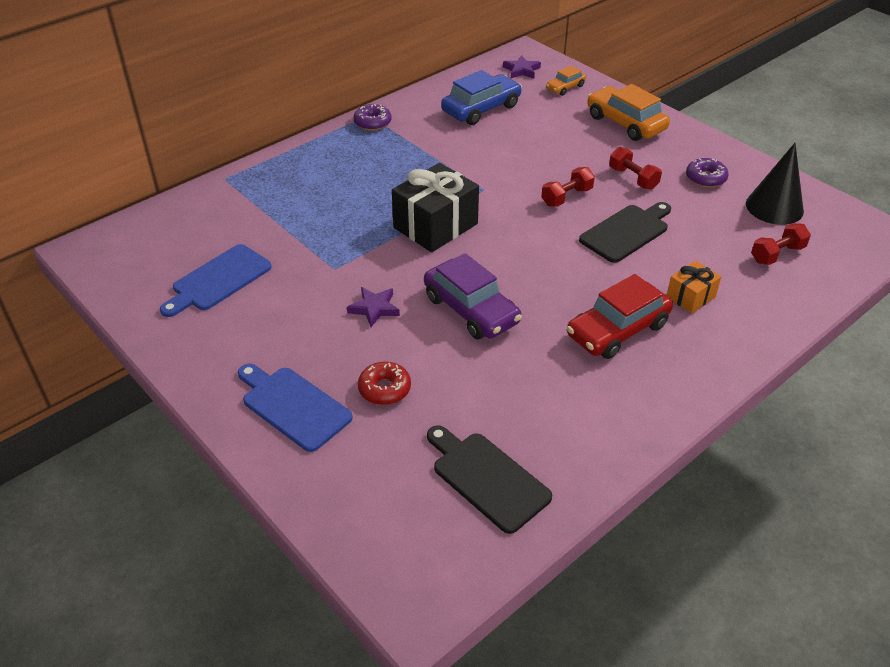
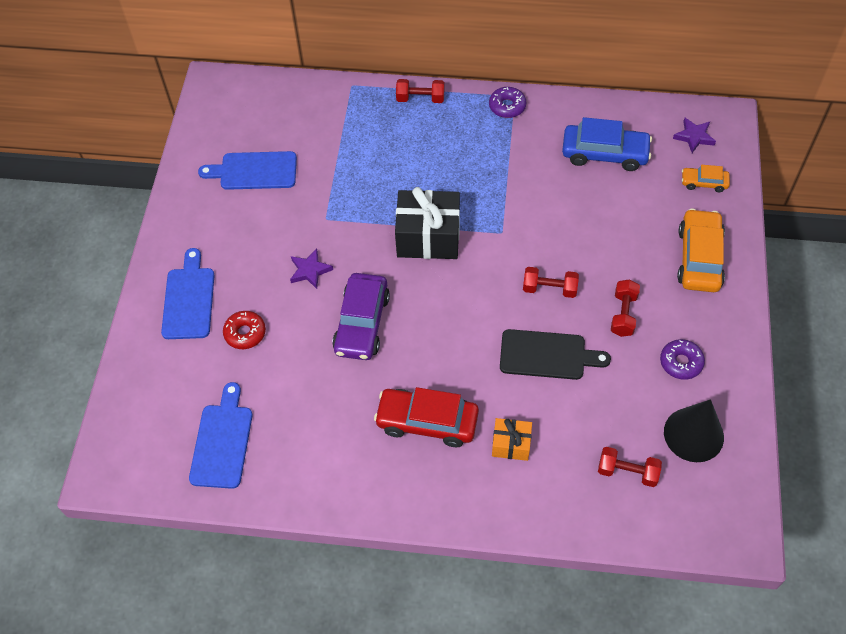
camera: 50 degrees right, 15 degrees up
black cutting board [427,425,552,534] -> blue cutting board [189,382,253,489]
none -> red dumbbell [396,79,444,103]

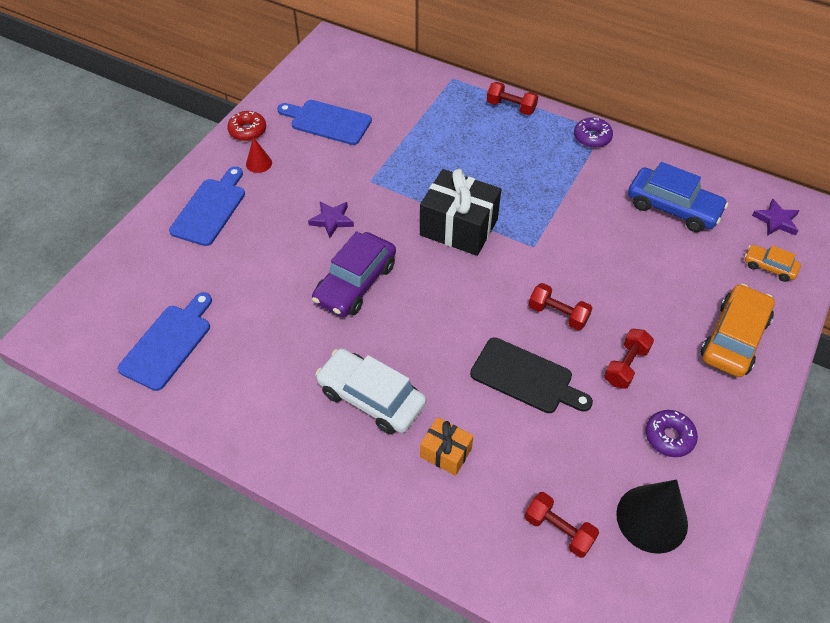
camera: 20 degrees right, 5 degrees down
red donut [223,311,266,349] -> red donut moved to [227,111,266,141]
red car [374,387,479,447] -> white car [315,348,426,434]
none -> red cone [246,137,272,173]

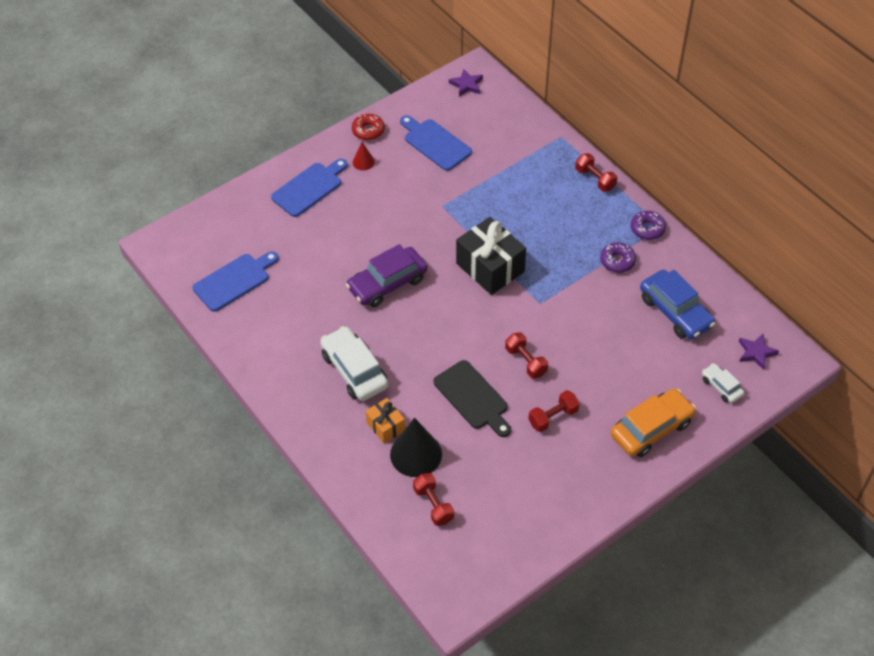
camera: 25 degrees right, 0 degrees up
purple star [308,201,354,238] -> purple star moved to [449,69,483,97]
black cone [616,479,688,554] -> black cone moved to [390,418,442,477]
purple donut [645,410,698,457] -> purple donut moved to [600,242,636,273]
orange car [745,245,801,282] -> white car [702,363,744,403]

